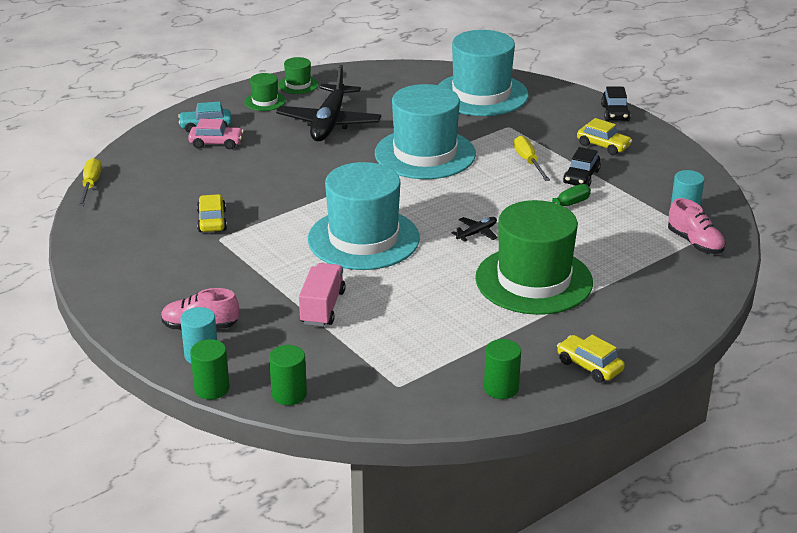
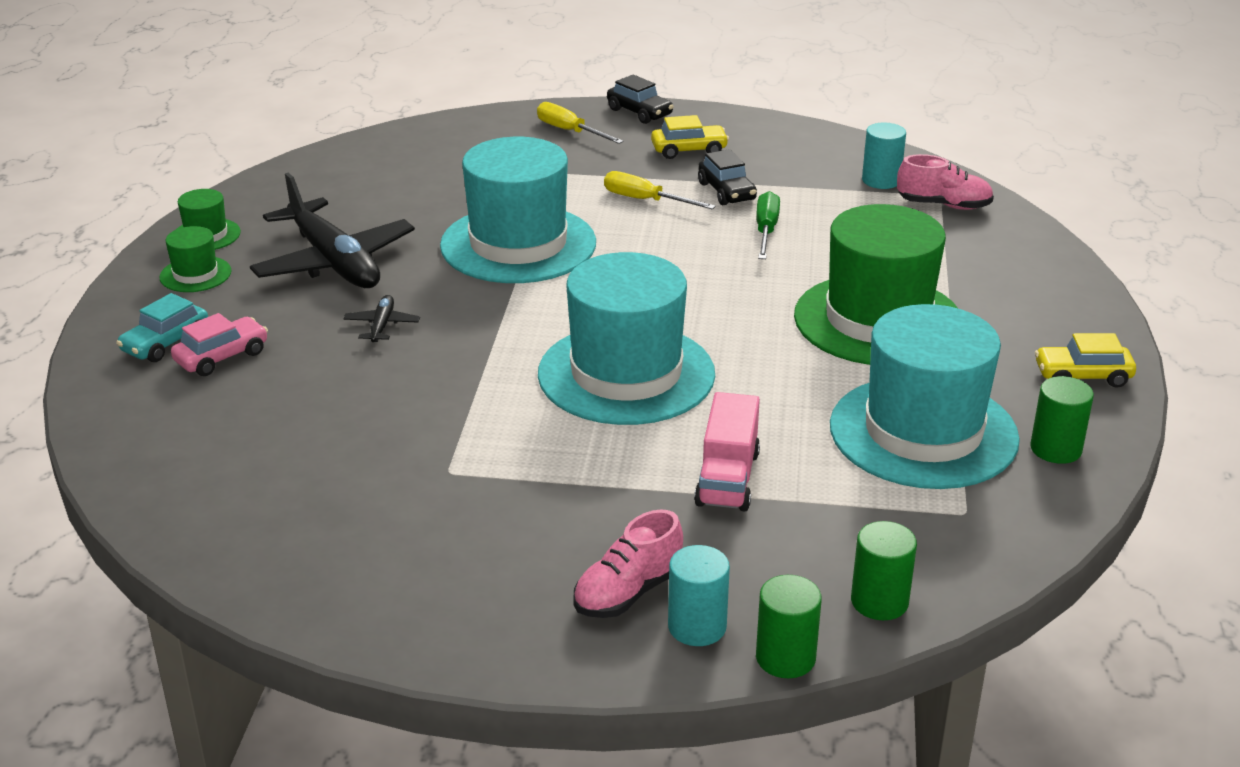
camera: 45 degrees left, 0 degrees up
yellow screwdriver [78,158,102,207] -> yellow screwdriver moved to [537,102,624,144]
yellow car [197,194,227,232] -> none
pink truck [299,263,346,327] -> pink truck turned 135 degrees counterclockwise [694,392,760,511]
turquoise hat [438,30,528,116] -> turquoise hat moved to [830,304,1020,489]
black plane [451,217,498,241] -> black plane moved to [344,295,420,342]

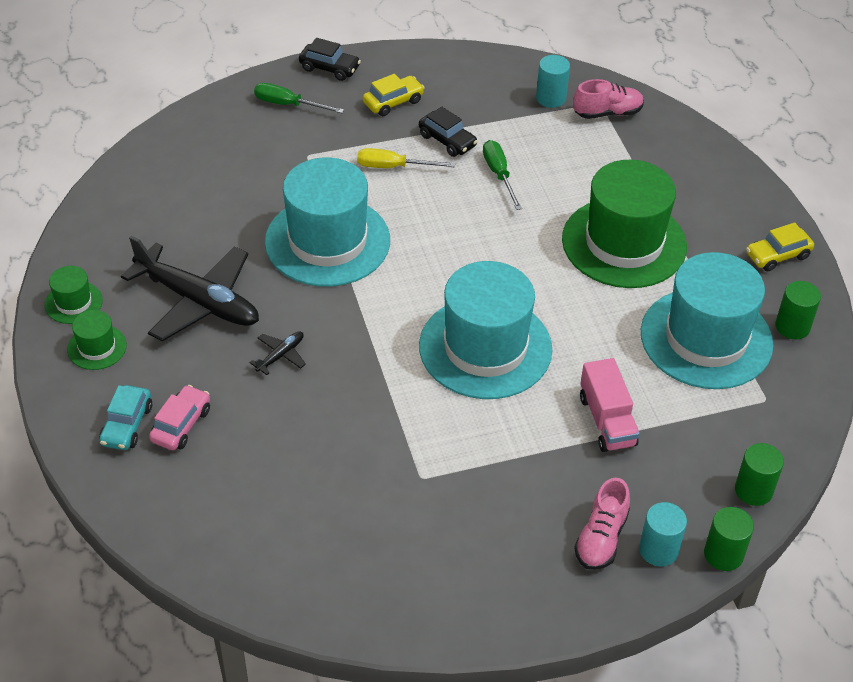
camera: 25 degrees left, 15 degrees up
black plane [344,295,420,342] -> black plane turned 60 degrees clockwise [250,331,306,375]
yellow screwdriver [537,102,624,144] -> green screwdriver [254,83,344,113]

